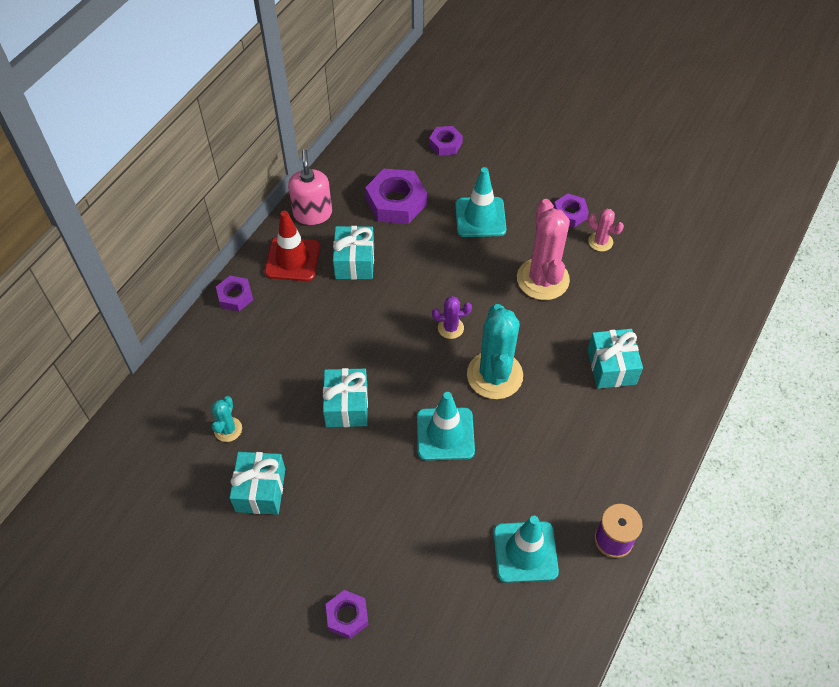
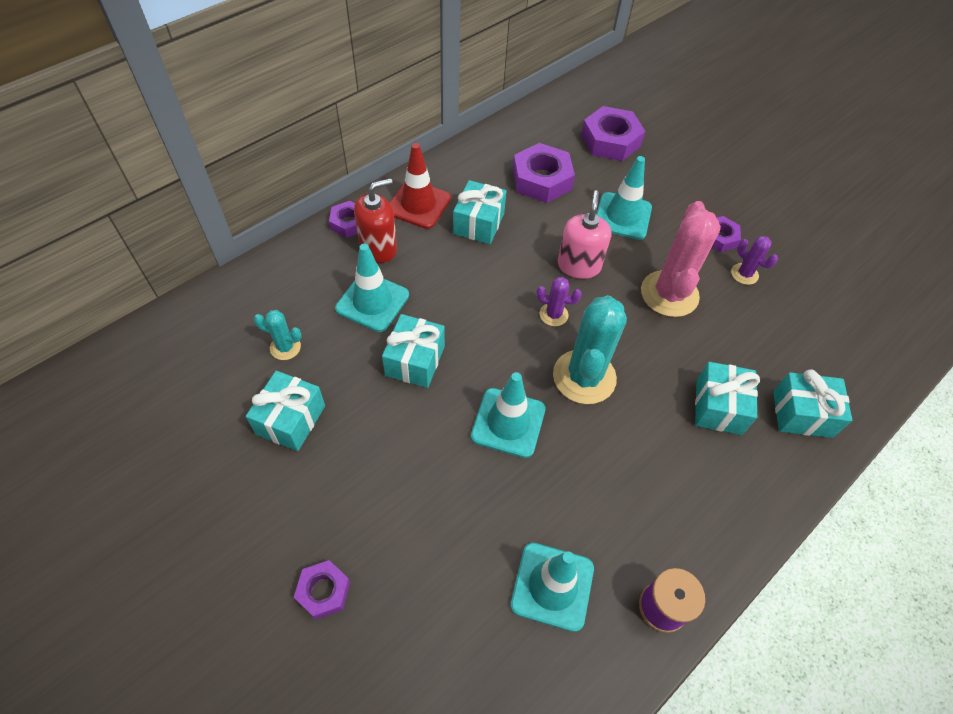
camera: 15 degrees right, 0 degrees up
turquoise cactus [212,396,242,442] -> turquoise cactus turned 75 degrees clockwise [254,310,302,360]
pink soap dispenser [288,149,332,225] -> pink soap dispenser moved to [558,190,612,279]
purple nut [429,126,463,156] -> purple nut [581,106,645,161], size x1.75
pink cactus [588,209,624,251] -> purple cactus [731,236,778,285]
none -> turquoise traffic cone [335,244,409,332]
none -> red soap dispenser [354,178,397,263]
none -> turquoise gift [773,369,852,438]

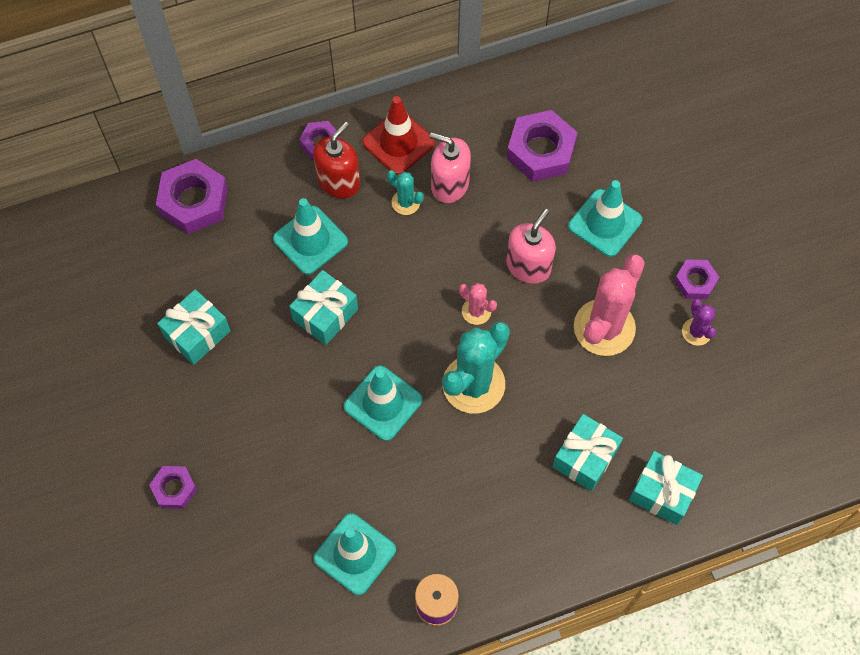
camera: 25 degrees right, 10 degrees up
turquoise cactus [254,310,302,360] -> turquoise cactus moved to [387,170,424,215]
red soap dispenser [354,178,397,263] -> red soap dispenser turned 45 degrees counterclockwise [313,122,360,199]
turquoise gift [453,180,506,244] -> pink soap dispenser [429,133,471,203]
purple cactus [536,277,582,326] -> pink cactus [459,283,497,325]
purple nut [581,106,645,161] -> purple nut moved to [156,159,228,234]

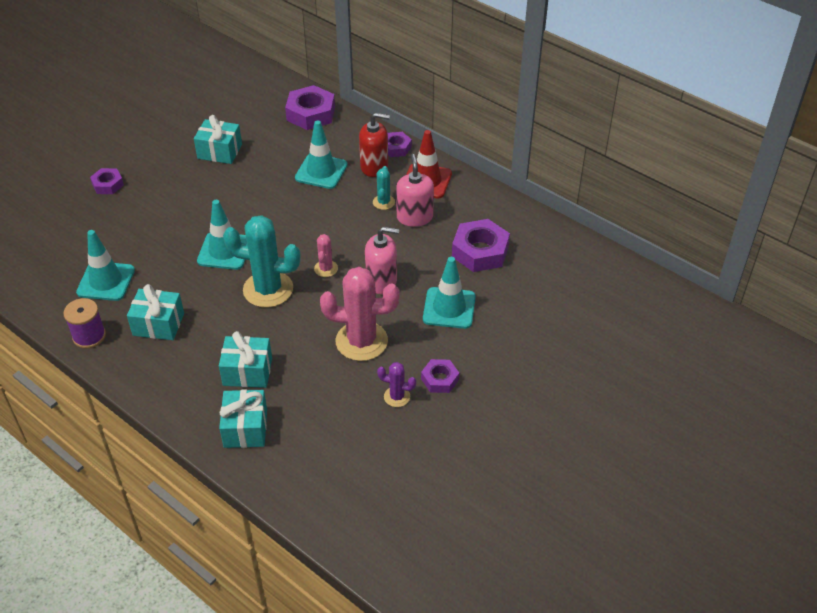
camera: 60 degrees right, 20 degrees down
turquoise gift [289,270,358,345] -> turquoise gift moved to [127,284,184,340]
purple cactus [682,299,716,346] -> purple cactus turned 60 degrees clockwise [377,362,416,407]

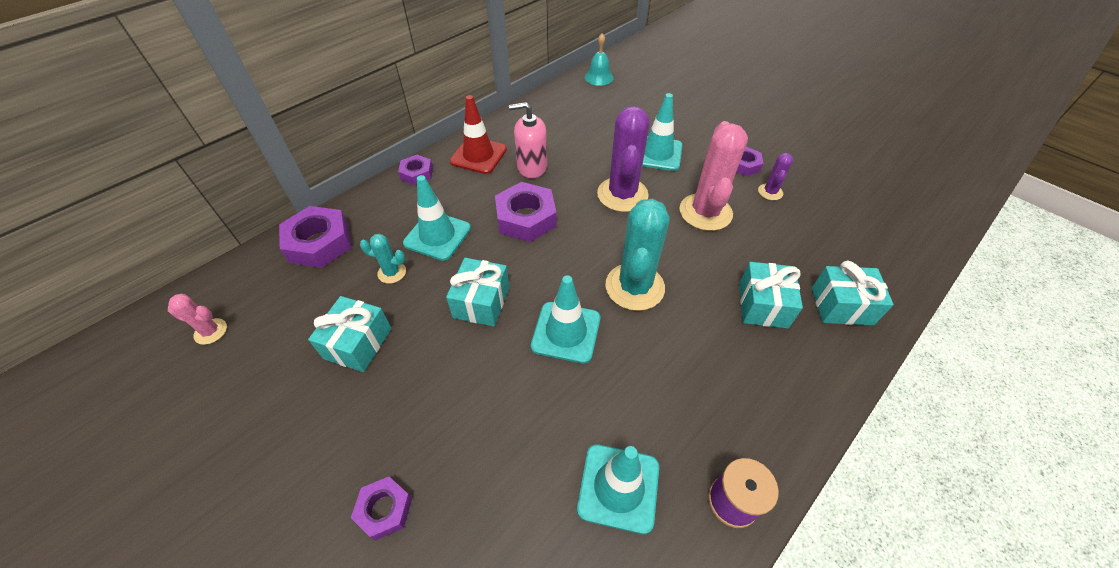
camera: 85 degrees left, 5 degrees up
turquoise gift [127,284,184,340] -> turquoise gift moved to [446,258,509,327]
pink cactus [314,234,338,277] -> pink cactus moved to [168,294,227,345]
red soap dispenser [359,113,390,177] -> none
pink soap dispenser [365,227,399,294] -> purple cactus [597,106,650,212]
turquoise cactus [373,166,395,210] -> turquoise cactus moved to [360,234,406,284]
purple nut [452,219,510,272] -> purple nut moved to [495,182,557,242]
none -> turquoise bell [585,33,614,86]

